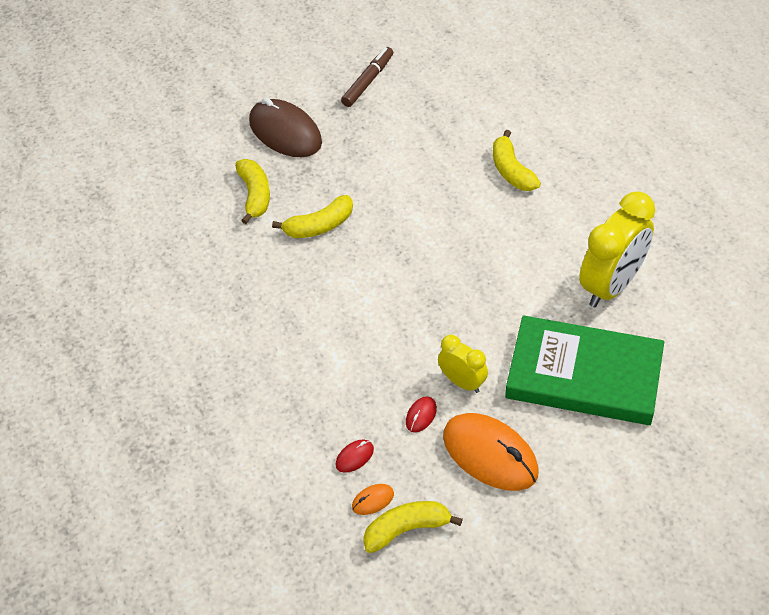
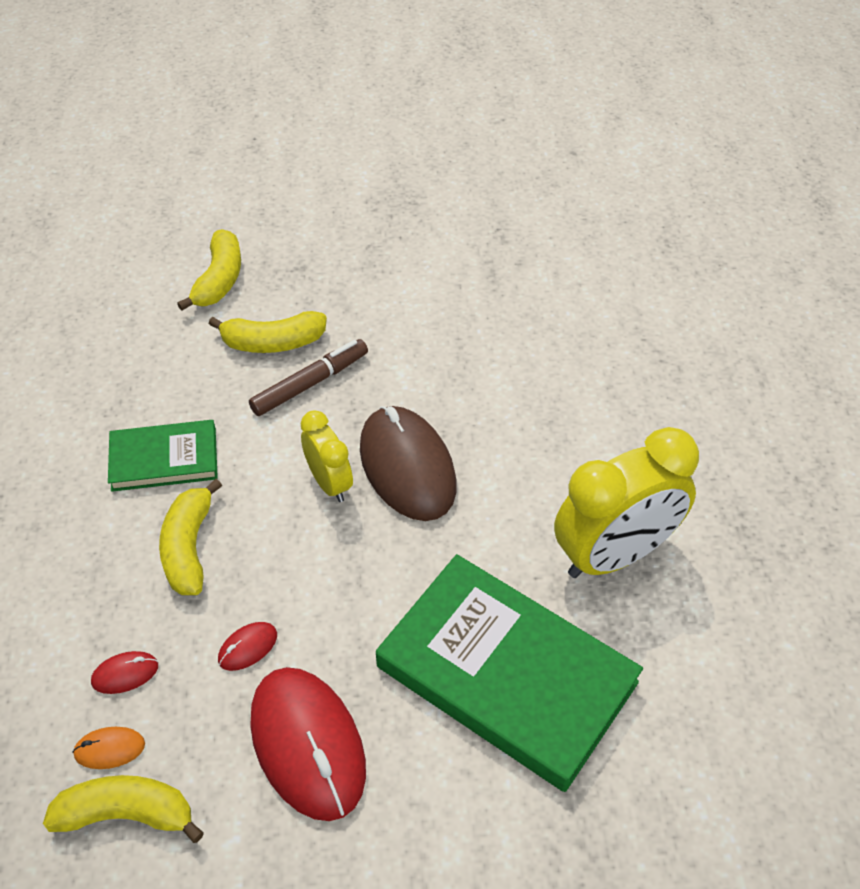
camera: 20 degrees right, 0 degrees up
brown mouse [249,98,322,157] -> brown mouse moved to [360,406,456,521]
brown marker [341,47,393,107] -> brown marker moved to [249,339,368,416]
yellow clock [438,335,488,393] -> yellow clock moved to [300,410,353,502]
orange mouse [443,413,539,491] -> red mouse [250,667,366,821]
yellow banana [493,130,541,191] -> yellow banana moved to [159,479,222,595]
none -> green book [108,420,218,492]

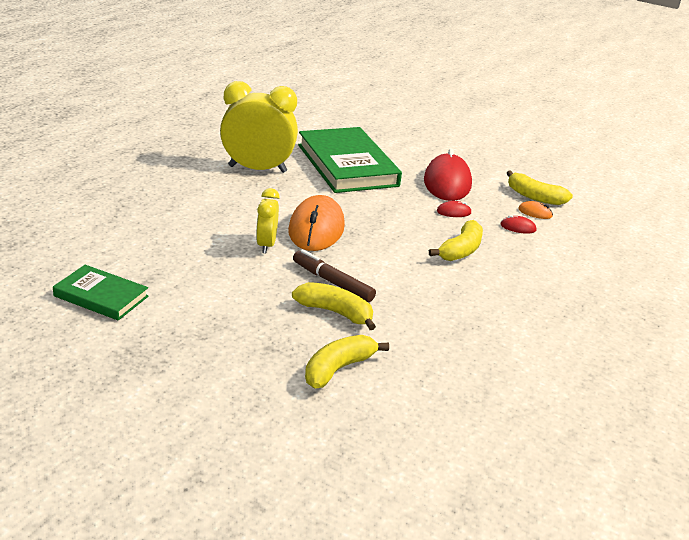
camera: 150 degrees left, 20 degrees down
green book [108,420,218,492] -> green book moved to [53,265,148,321]
brown marker [249,339,368,416] -> brown marker turned 45 degrees clockwise [293,249,376,302]
yellow clock [300,410,353,502] -> yellow clock moved to [256,188,280,253]
brown mouse [360,406,456,521] -> orange mouse [288,195,345,251]

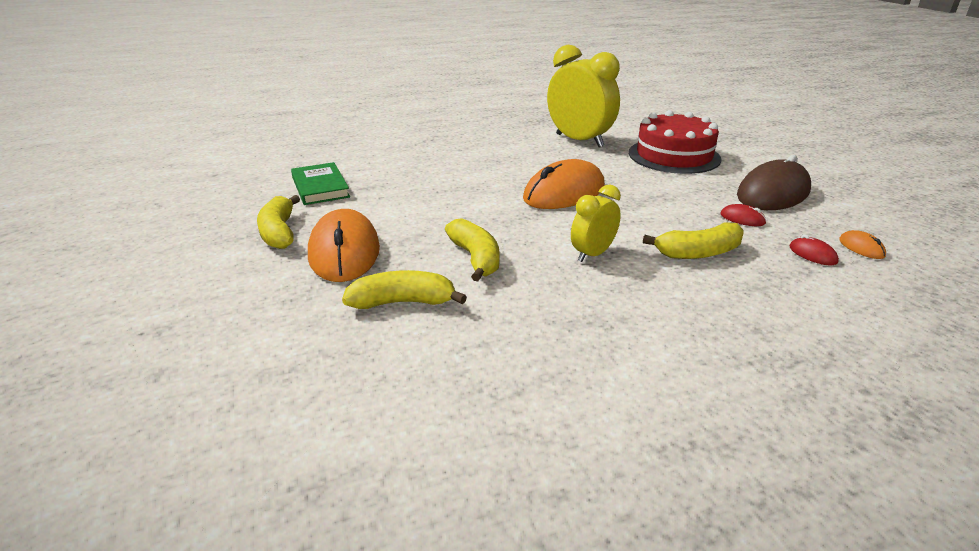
camera: 45 degrees right, 0 degrees up
yellow clock [256,188,280,253] -> yellow clock moved to [571,184,621,262]
brown marker [293,249,376,302] -> none
green book [298,127,402,193] -> red cake [629,110,721,174]
red mouse [424,149,472,201] -> brown mouse [737,155,811,210]
yellow banana [507,171,573,205] -> yellow banana moved to [257,195,300,249]
none -> orange mouse [308,209,380,282]

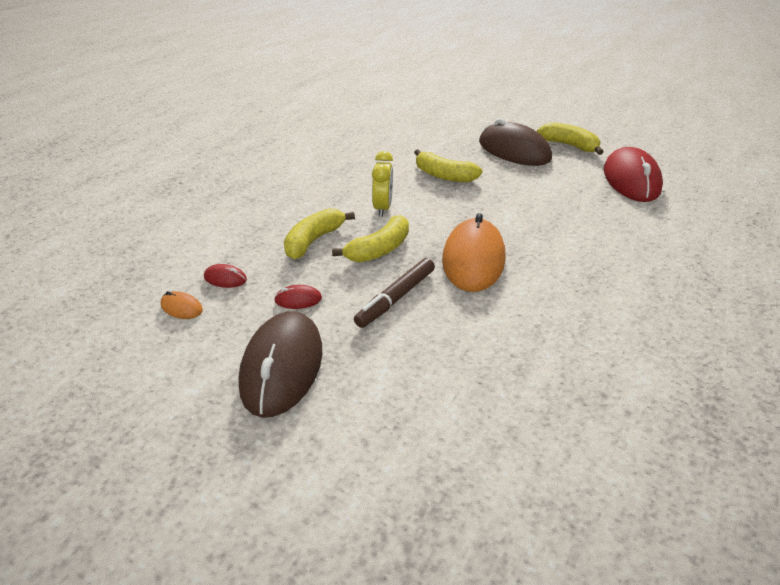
camera: 140 degrees right, 10 degrees up
green book [291,162,350,205] -> red mouse [604,147,663,202]
orange mouse [308,209,380,282] -> brown mouse [479,118,552,166]
yellow banana [342,270,467,309] -> yellow banana moved to [332,215,409,262]
yellow clock [547,45,620,148] -> none
red cake [629,110,721,174] -> none
none -> brown marker [354,258,435,328]

